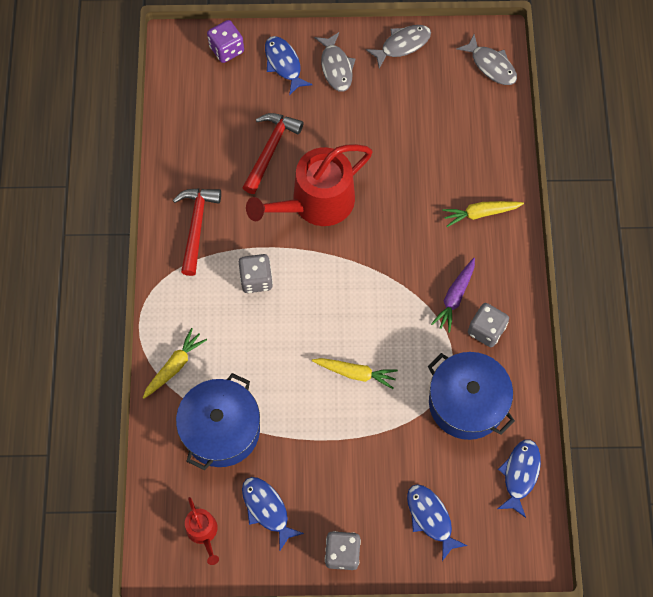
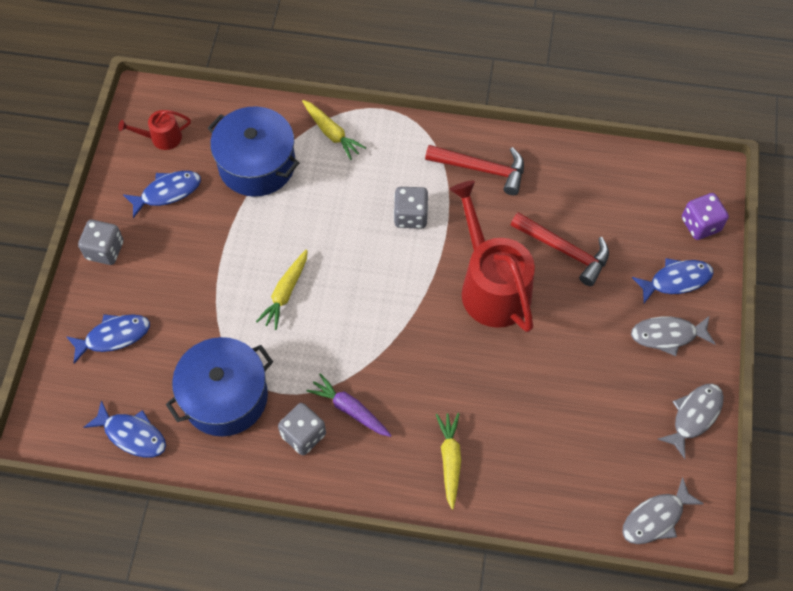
camera: 100 degrees right, 5 degrees down
grey fish [366,25,431,69] -> grey fish turned 120 degrees counterclockwise [658,384,724,459]

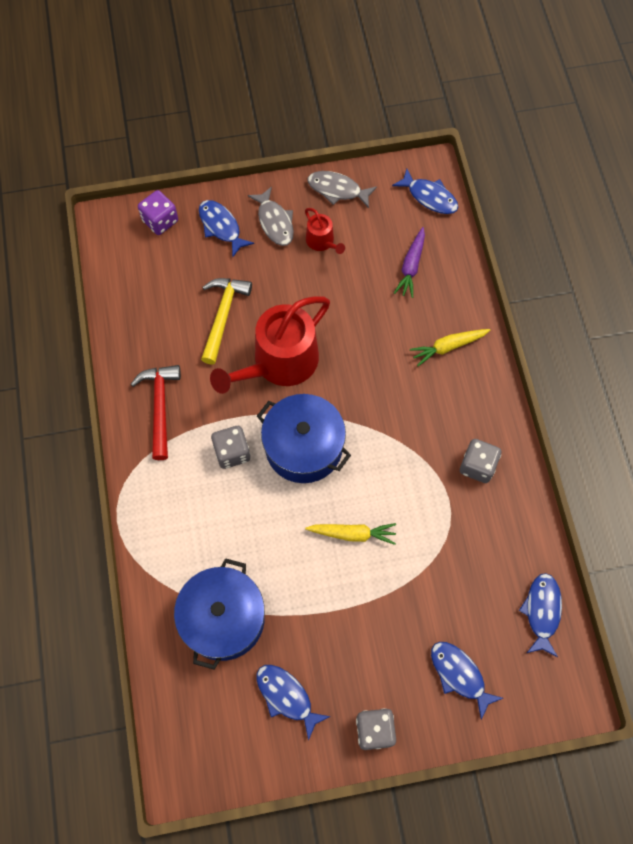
camera: 110 degrees left, 5 degrees up
red watering can [118,110,191,150] -> red watering can moved to [305,208,345,254]
blue pot [166,337,273,436] -> blue pot moved to [257,394,351,483]
yellow carrot [302,100,366,160] -> none
purple carrot [307,373,392,437] -> purple carrot moved to [394,227,425,298]
red hammer [511,212,609,286] -> yellow hammer [201,278,252,365]
grey fish [622,477,704,544] -> blue fish [392,169,458,214]

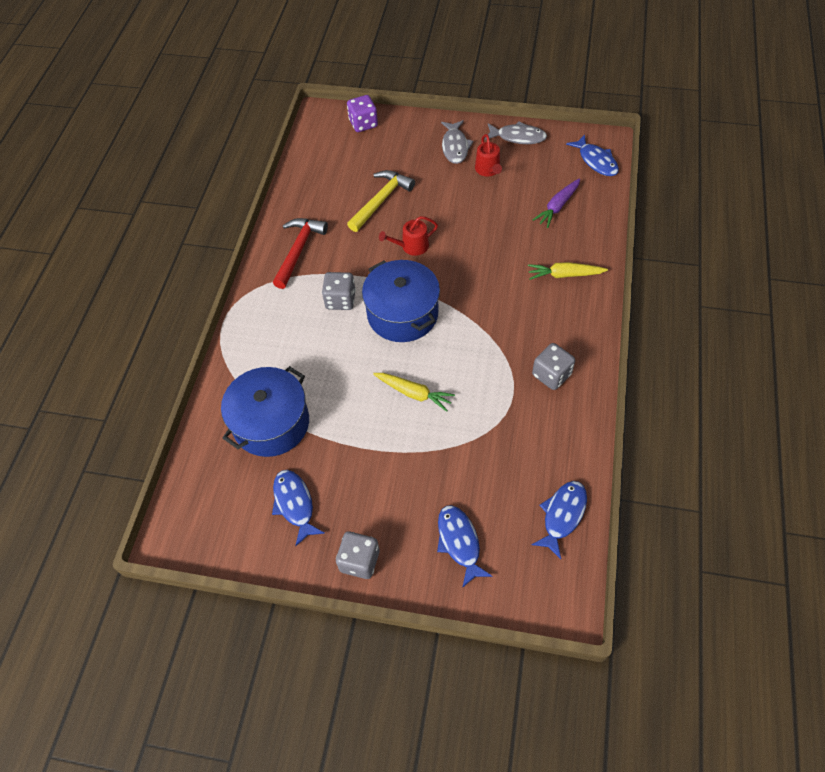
camera: 25 degrees right, 10 degrees down
blue fish [199,200,254,257] -> none
red watering can [210,296,330,394] -> red watering can [379,216,438,256], size x0.46
grey fish [307,171,377,208] -> grey fish turned 150 degrees clockwise [485,121,547,144]

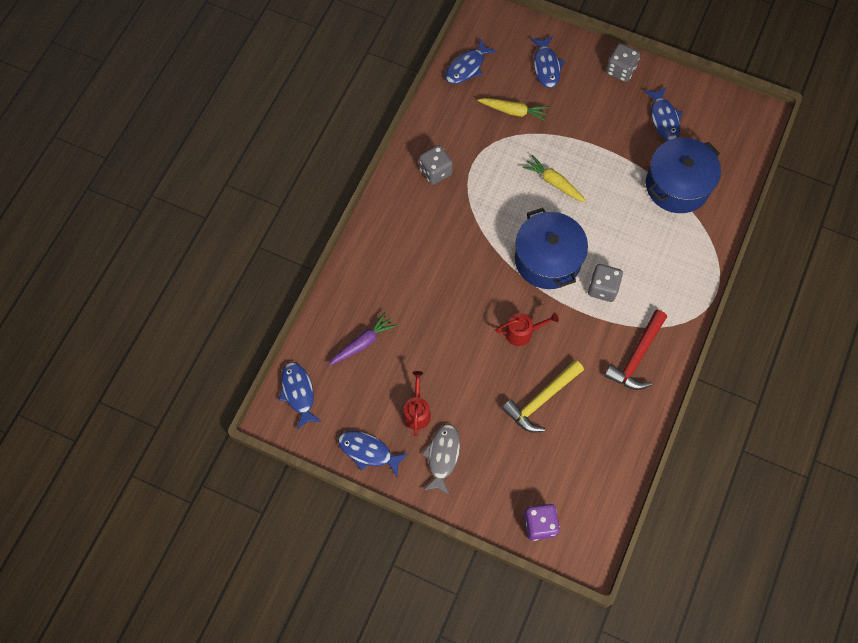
camera: 170 degrees left, 10 degrees up
grey fish [485,121,547,144] -> blue fish [338,431,408,477]
yellow carrot [528,262,608,280] -> yellow carrot moved to [477,98,549,121]

